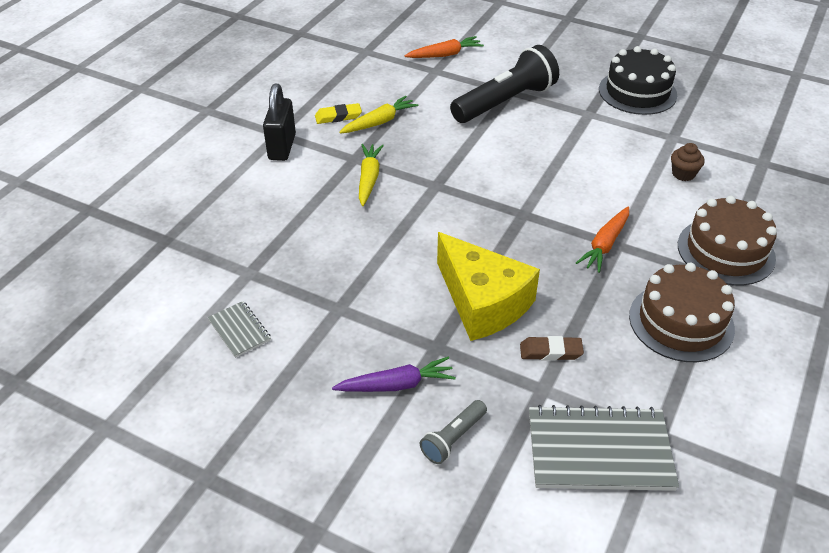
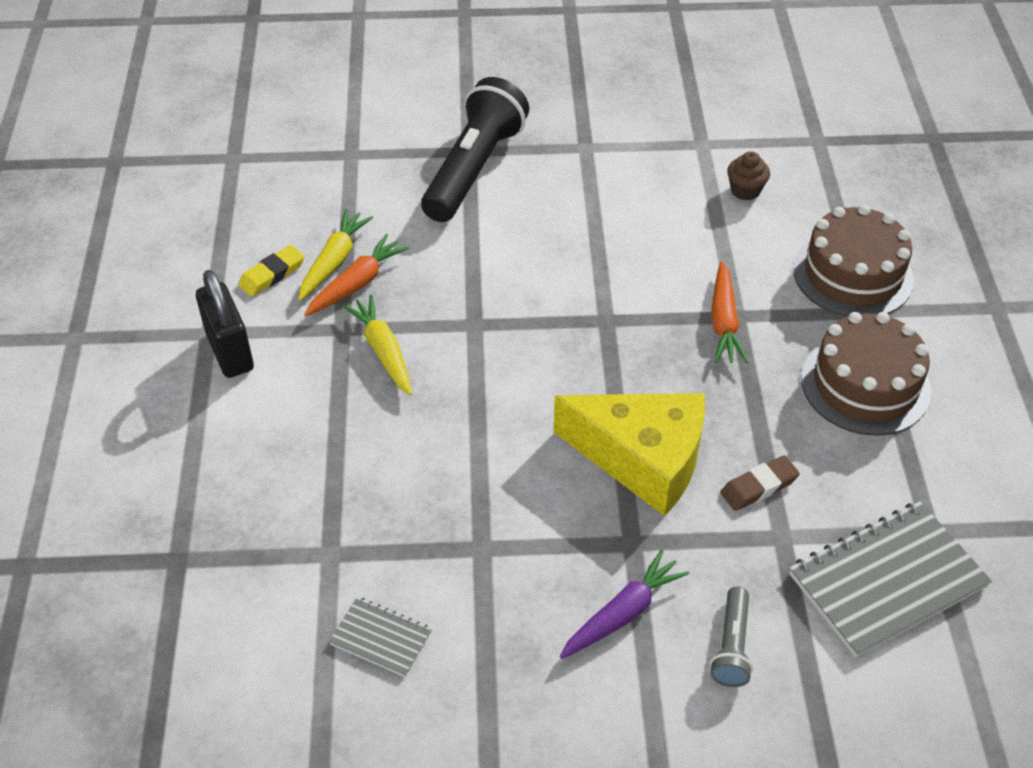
camera: 30 degrees left, 5 degrees up
orange carrot [404,36,484,58] -> orange carrot moved to [304,234,409,316]
black cake [599,46,677,115] -> none

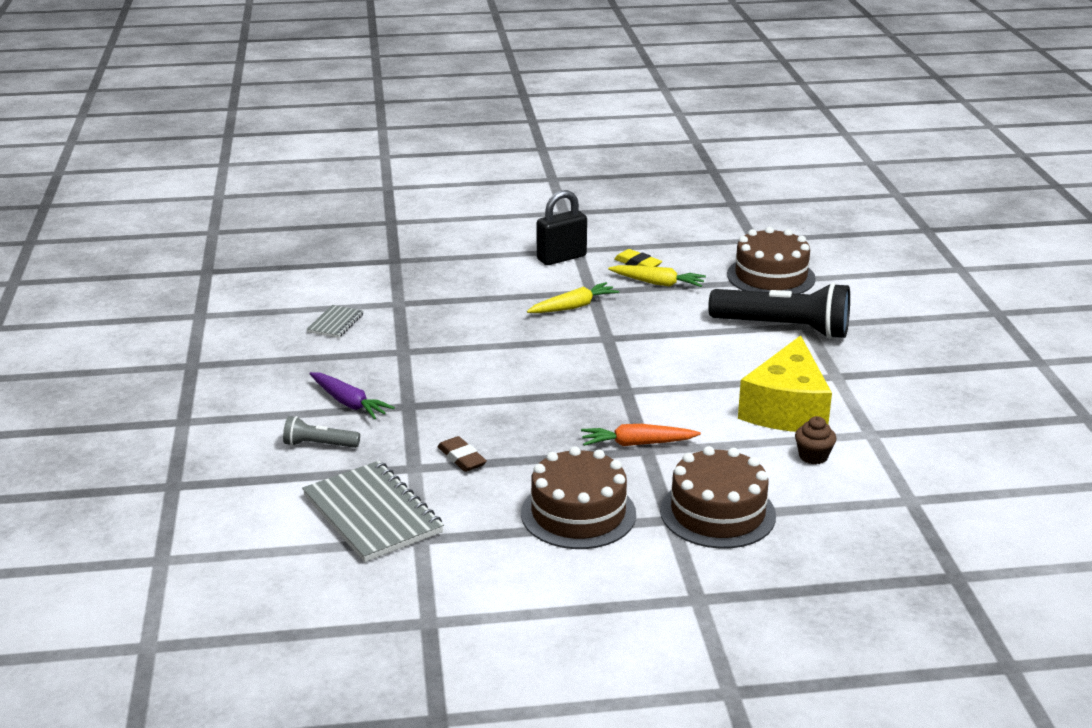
camera: 85 degrees right, 20 degrees down
orange carrot [304,234,409,316] -> none
yellow cheese [553,393,705,516] -> yellow cheese moved to [738,335,832,432]
none -> brown cake [727,227,816,294]

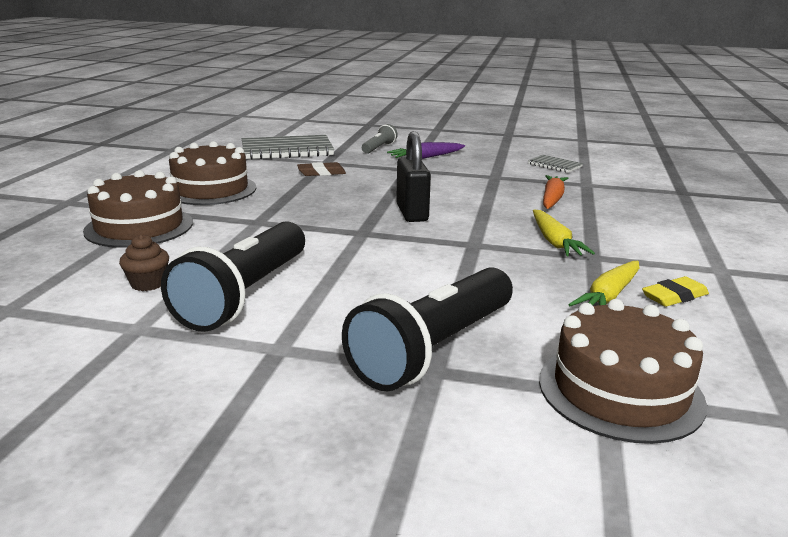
camera: 110 degrees right, 5 degrees down
black padlock [537,190,587,265] -> black padlock moved to [396,131,431,222]
orange carrot [581,424,701,446] -> orange carrot moved to [543,175,568,209]
yellow cheese [738,335,832,432] -> black flashlight [161,221,305,332]

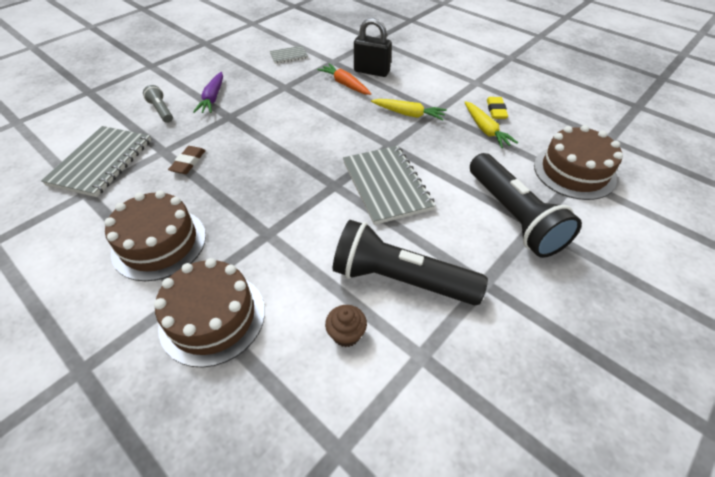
camera: 60 degrees left, 25 degrees up
black flashlight [161,221,305,332] -> black flashlight turned 150 degrees clockwise [333,220,488,305]
black padlock [396,131,431,222] -> black padlock moved to [354,18,392,77]
none -> grey notebook [343,146,436,225]

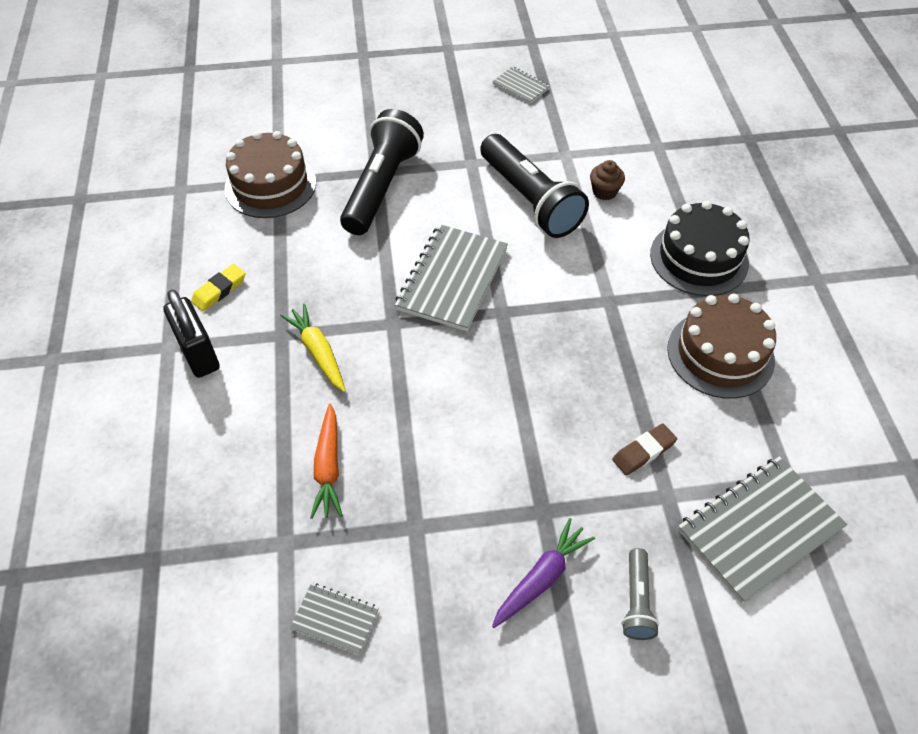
camera: 140 degrees left, 5 degrees up
brown cake [154,258,265,367] -> black cake [650,201,750,296]
black padlock [354,18,392,77] -> black padlock moved to [163,289,220,378]
yellow carrot [464,101,518,148] -> none
none -> grey notebook [492,67,550,104]

